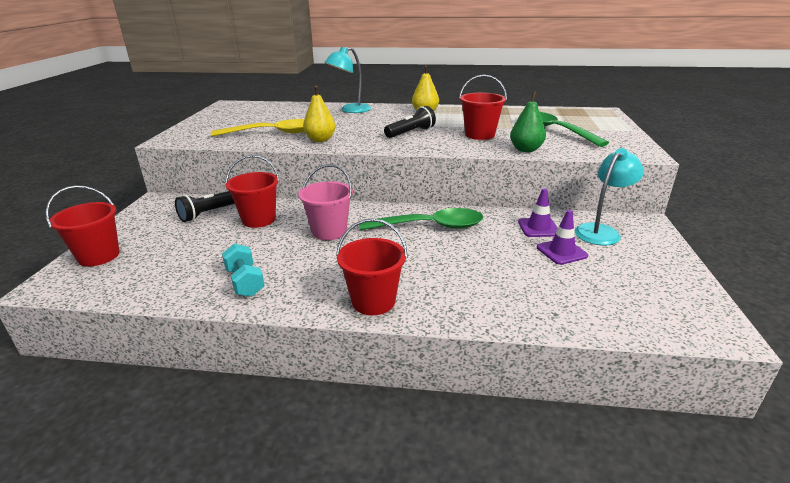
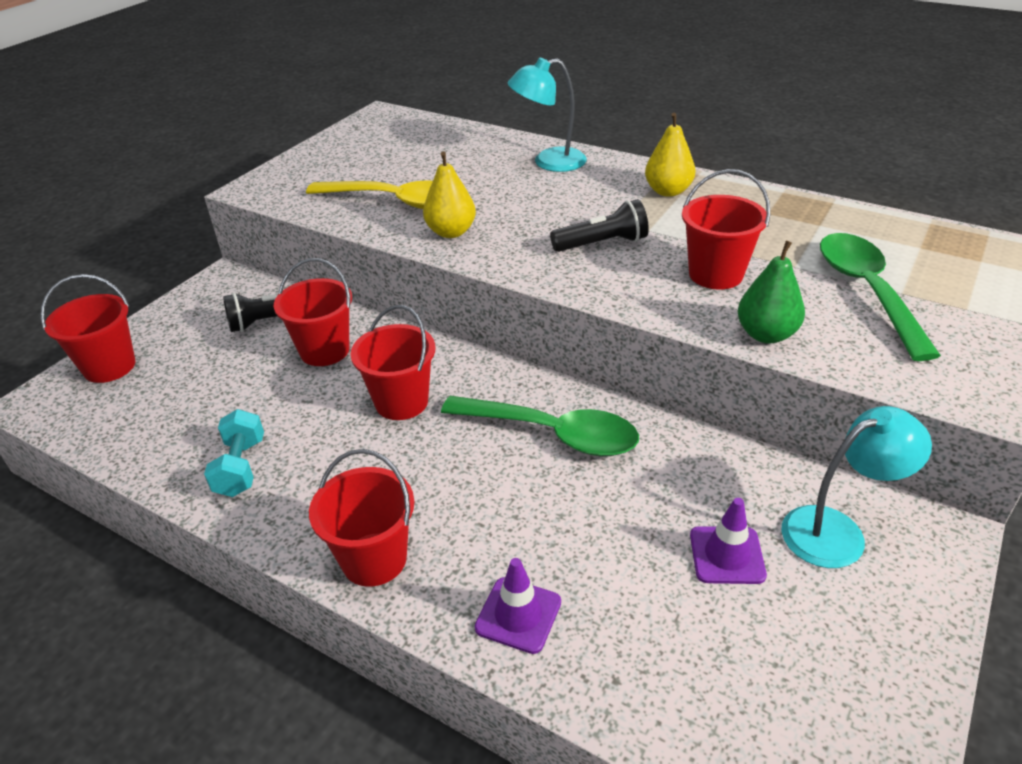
camera: 25 degrees right, 10 degrees up
pink bucket [298,164,353,240] -> red bucket [351,305,435,420]
purple traffic cone [518,189,558,237] -> purple traffic cone moved to [475,558,561,654]

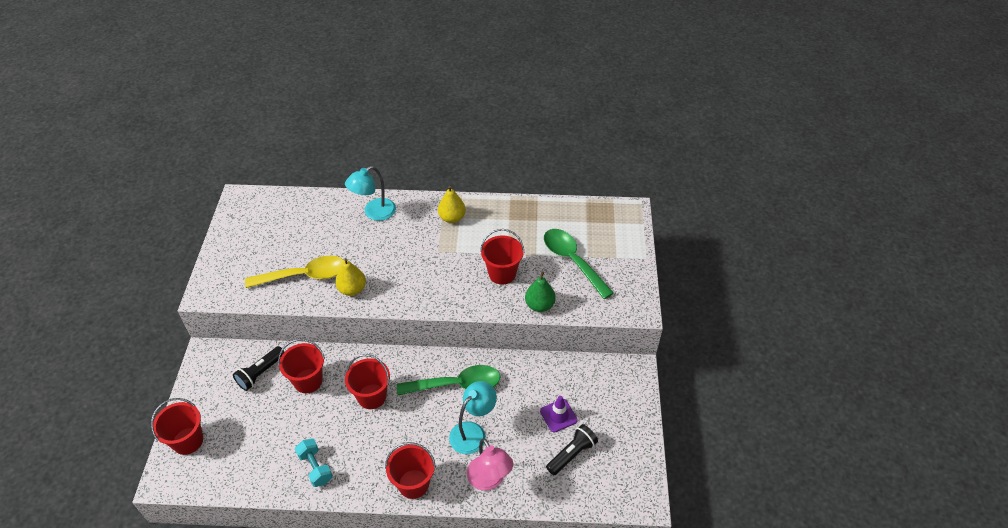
camera: 30 degrees left, 10 degrees up
purple traffic cone [475,558,561,654] -> pink lamp [467,438,513,491]
black flashlight [550,199,649,252] -> black flashlight moved to [546,424,598,475]
turquoise lamp [781,406,932,568] -> turquoise lamp moved to [449,381,497,454]

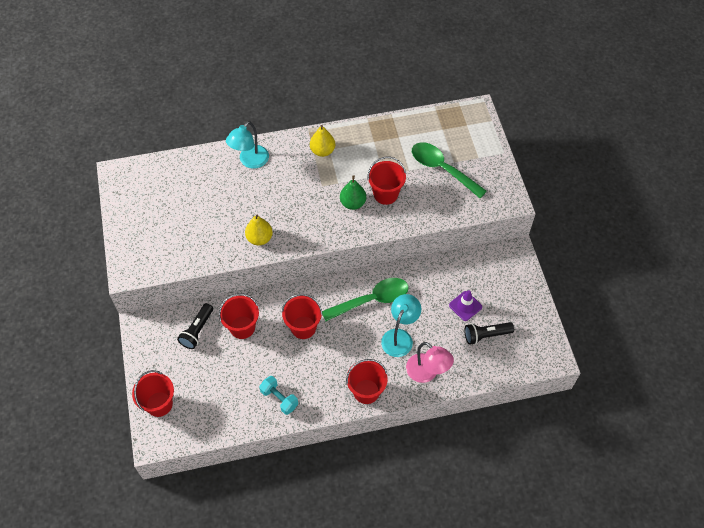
camera: 15 degrees left, 10 degrees up
yellow spoon [245,256,344,288] -> none
green pear [525,271,556,312] -> green pear moved to [340,175,366,210]
black flashlight [546,424,598,475] -> black flashlight turned 135 degrees counterclockwise [464,322,514,345]

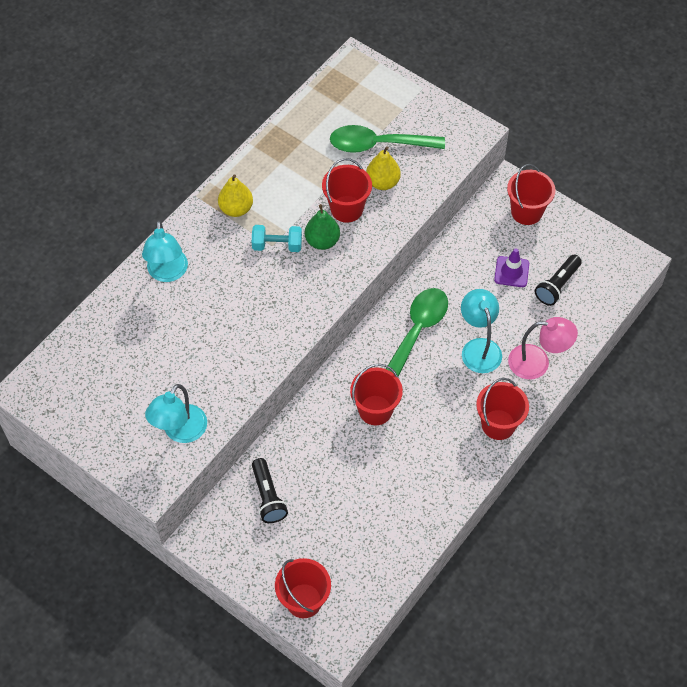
camera: 40 degrees left, 0 degrees up
red bucket [219,293,259,339] -> red bucket moved to [507,164,555,225]
yellow pear [245,214,273,245] -> yellow pear moved to [366,146,401,190]
turquoise dumbbell [259,376,298,415] -> turquoise dumbbell moved to [252,225,302,252]
none -> turquoise lamp [145,384,207,443]

